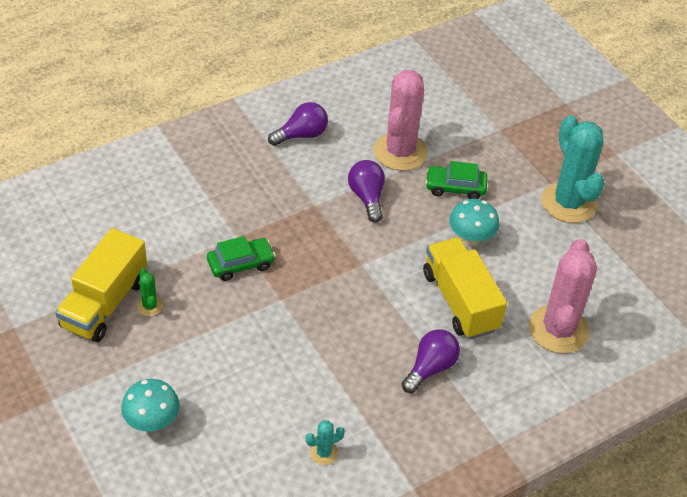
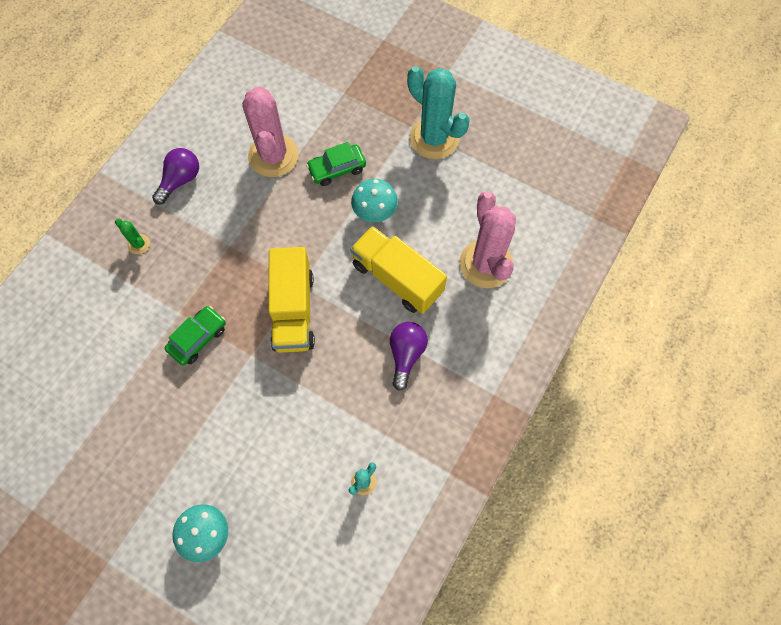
camera: 25 degrees left, 20 degrees up
yellow truck [55,228,147,342] -> yellow truck moved to [268,247,315,353]
green cactus [137,268,163,316] -> green cactus moved to [115,219,150,254]
purple light bulb [348,160,385,223] -> none

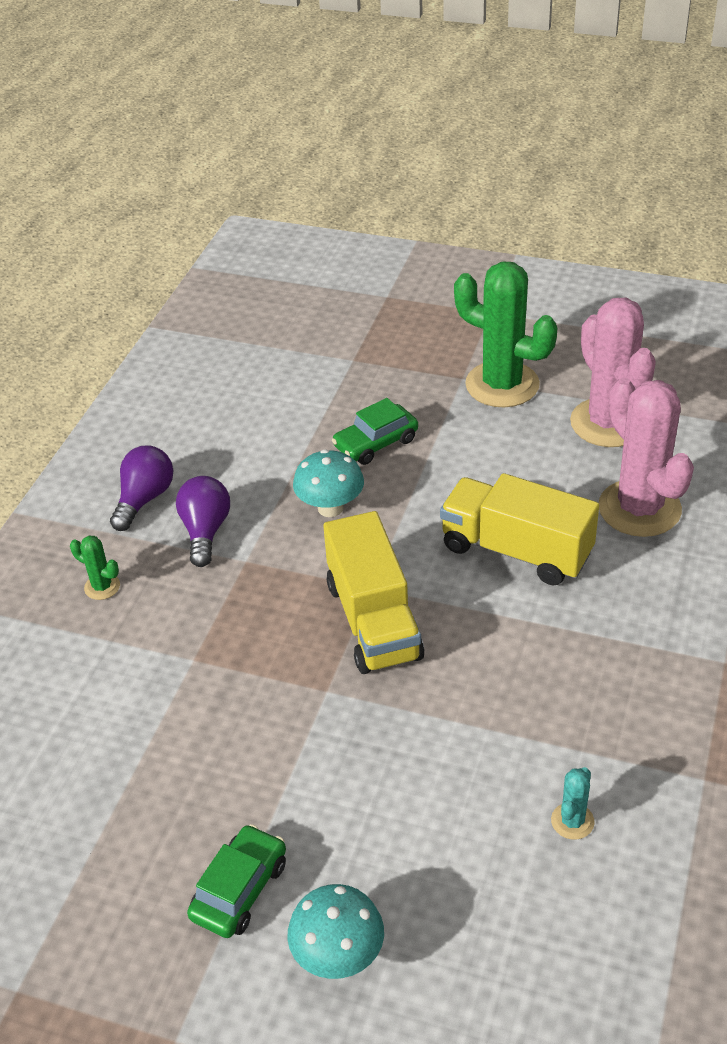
camera: 10 degrees left, 25 degrees down
green car [165,306,226,366] -> green car moved to [187,824,286,938]
pink cactus [242,87,299,177] -> pink cactus moved to [570,298,656,447]
turquoise mushroom [351,179,398,222] -> turquoise mushroom moved to [293,449,364,517]
purple light bulb [390,322,428,391] -> purple light bulb moved to [176,476,230,567]
turquoise cactus [407,66,470,159] -> green cactus [454,262,557,407]

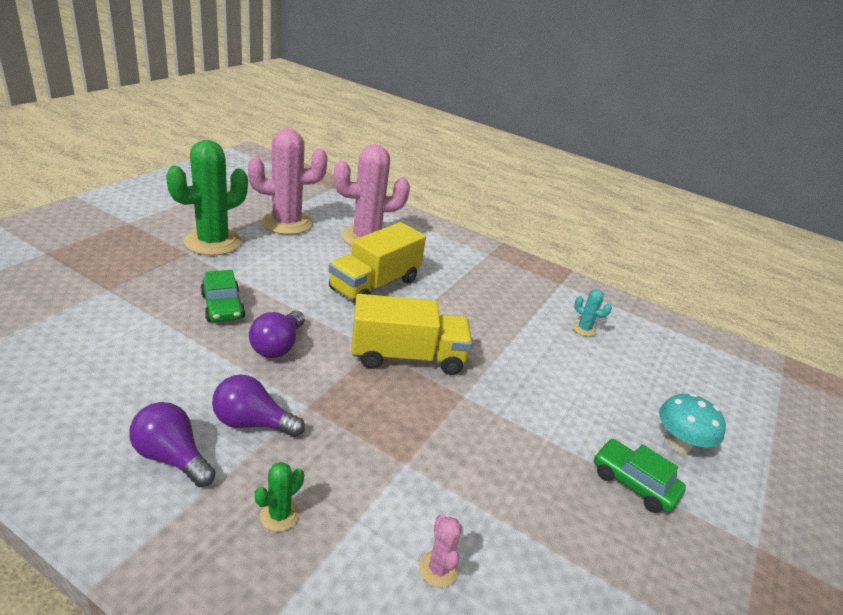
camera: 85 degrees left, 10 degrees down
turquoise mushroom [293,449,364,517] -> purple light bulb [249,311,305,358]
none -> pink cactus [419,515,462,587]

